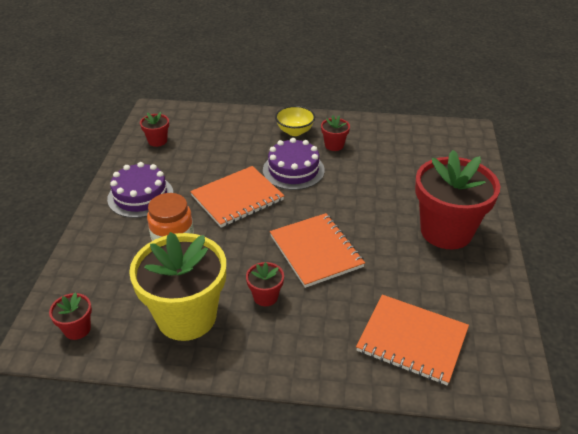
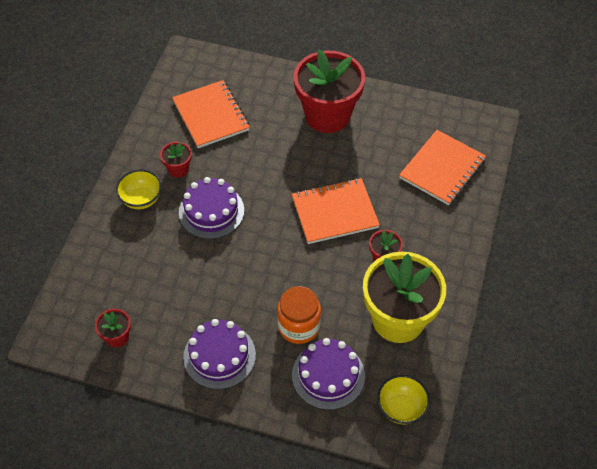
camera: 80 degrees left, 15 degrees up
red flower pot [49,292,92,340] -> yellow bowl [377,375,430,424]
orange notebook [190,166,285,228] -> orange notebook moved to [172,80,250,148]
none -> purple cake [292,338,365,410]

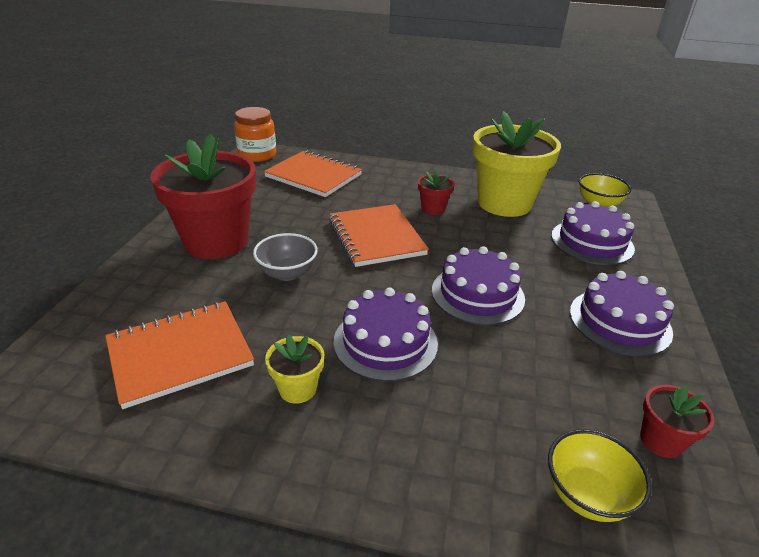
camera: 95 degrees left, 20 degrees down
yellow bowl [116,170,162,210] -> yellow bowl moved to [548,429,652,522]
red flower pot [160,142,192,178] -> yellow flower pot [265,334,324,404]
orange jar [277,286,321,344] -> orange jar moved to [234,107,276,162]
none -> grey bowl [253,233,318,281]
none -> purple cake [432,246,525,325]

